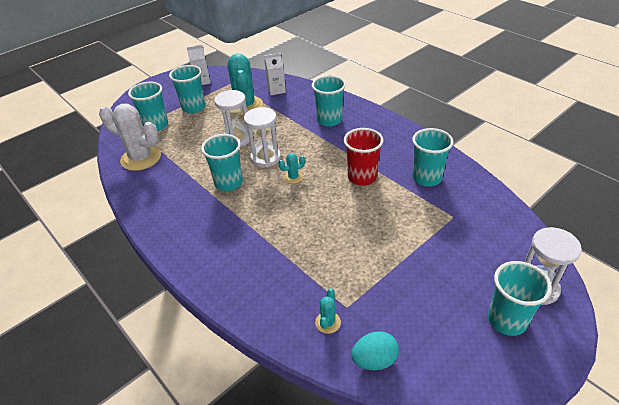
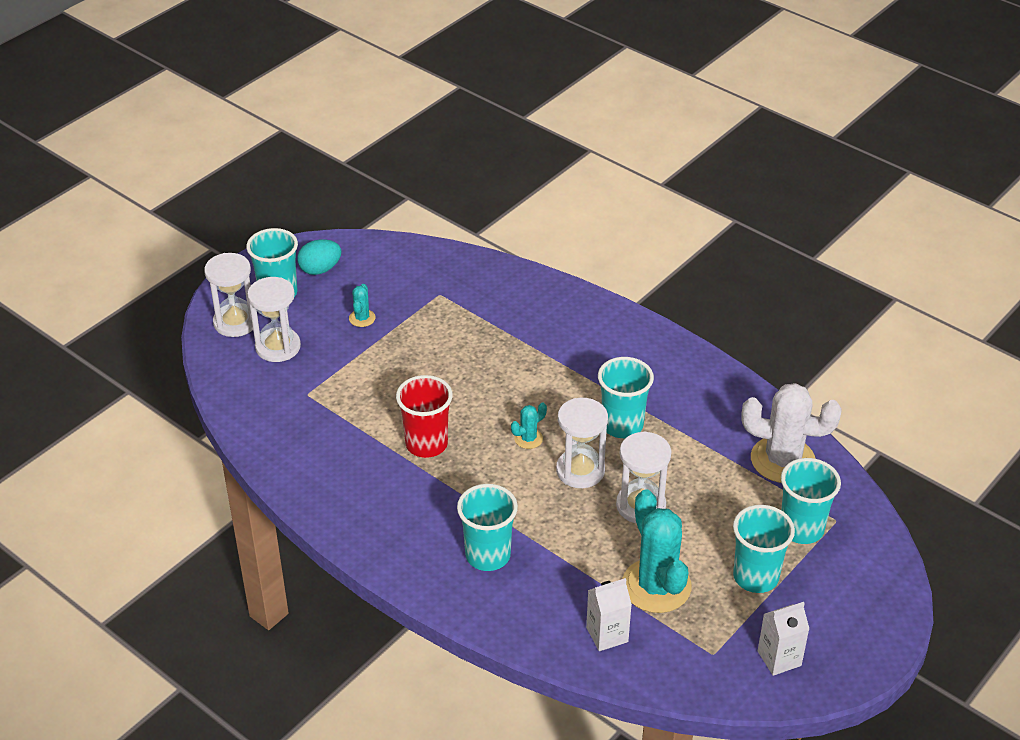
camera: 170 degrees right, 0 degrees up
turquoise cactus [315,288,341,334] -> turquoise cactus moved to [349,284,376,327]
turquoise egg [351,331,399,370] -> turquoise egg moved to [297,239,342,275]
turquoise cup [412,128,453,187] -> none
none -> white hourglass [247,277,301,362]

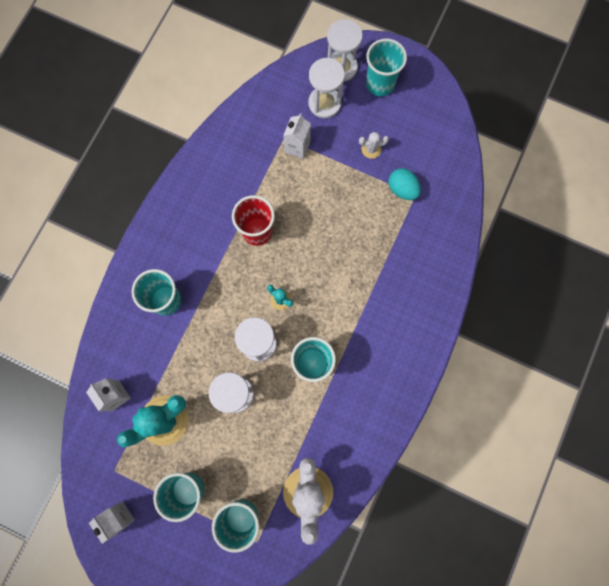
camera: 75 degrees right, 35 degrees up
turquoise egg [297,239,342,275] -> turquoise egg moved to [389,168,421,200]
turquoise cactus [349,284,376,327] -> white cactus [359,132,389,159]
none -> white carton [283,113,311,159]

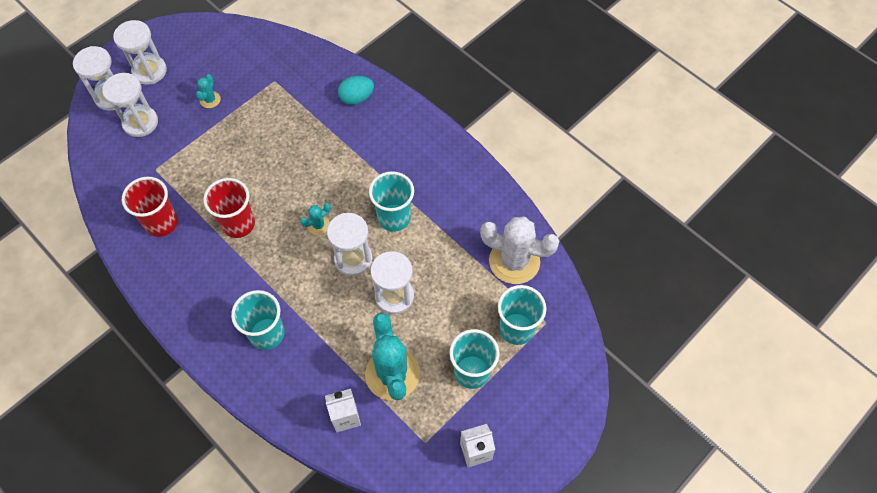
camera: 70 degrees left, 15 degrees down
white carton [283,113,311,159] -> none
white cactus [359,132,389,159] -> turquoise cactus [196,74,221,108]
turquoise cup [366,38,407,97] -> white hourglass [113,20,167,85]
turquoise egg [389,168,421,200] -> turquoise egg moved to [338,76,374,105]
none -> red cup [122,177,178,237]

